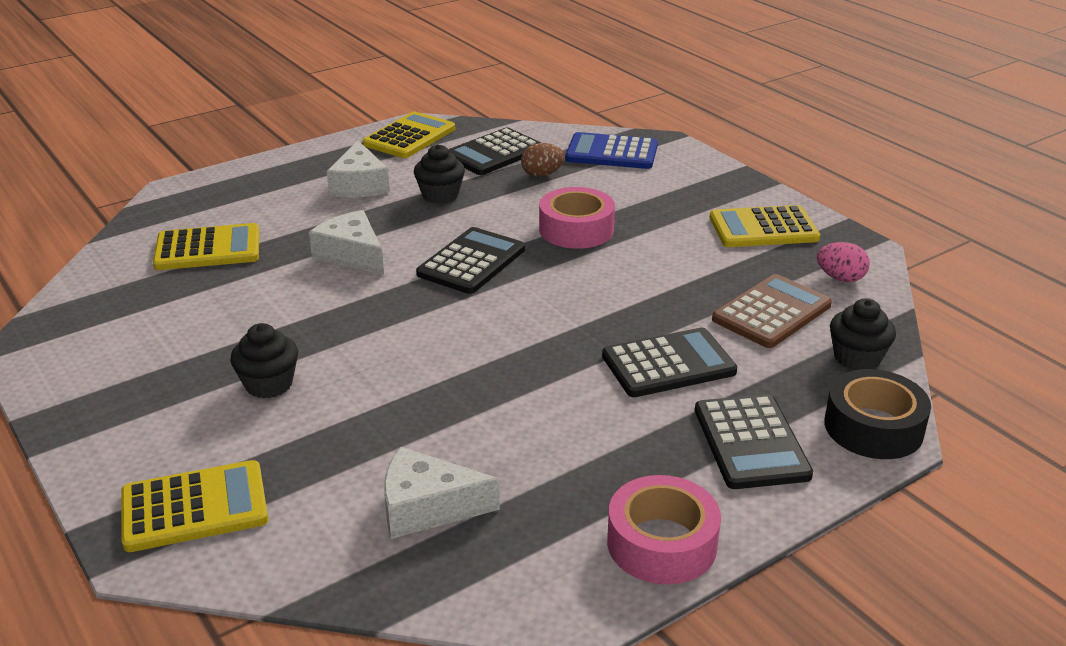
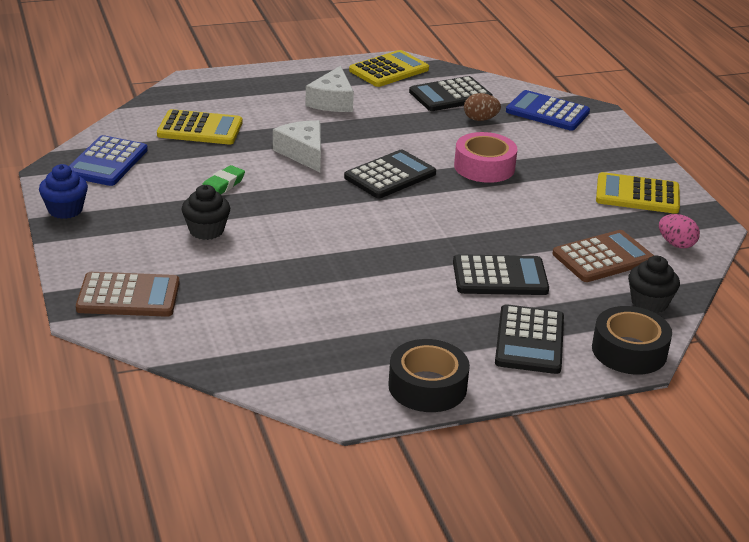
camera: 15 degrees right, 0 degrees up
yellow calculator [121,460,268,552] -> brown calculator [76,272,179,317]
white cheese [384,447,500,539] -> none
black cupcake [414,144,465,204] -> none
pink tape [607,475,721,585] -> black tape [388,339,470,412]
none -> blue cupcake [39,164,88,219]
none -> blue calculator [69,135,148,186]
none -> green eraser [202,165,245,194]

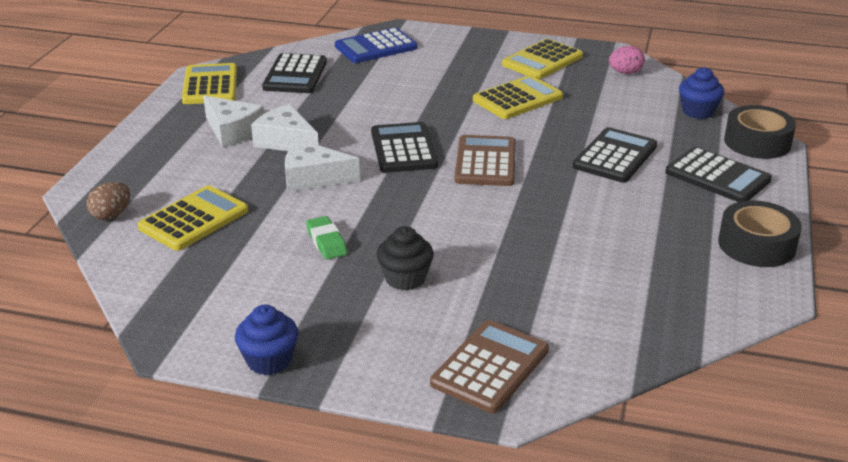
camera: 55 degrees left, 0 degrees up
blue calculator [69,135,148,186] -> none
pink tape [454,132,517,183] -> none
brown egg [464,93,501,121] -> brown egg moved to [87,182,130,220]
brown calculator [552,230,654,282] -> brown calculator moved to [455,135,516,186]
black cupcake [628,256,680,313] -> blue cupcake [679,67,724,119]
none -> white cheese [251,104,319,151]
none -> yellow calculator [473,75,563,119]

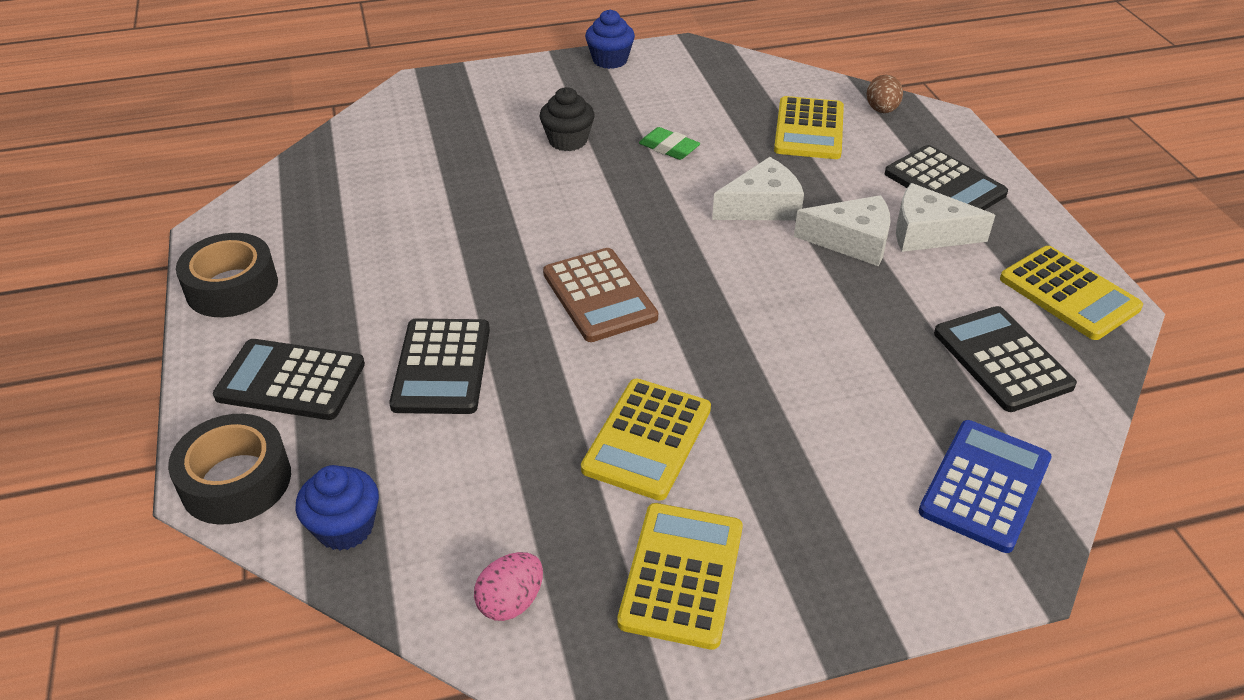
camera: 150 degrees right, 10 degrees up
black calculator [371,122,438,173] -> black calculator moved to [885,145,1008,210]
brown calculator [430,320,549,413] -> none

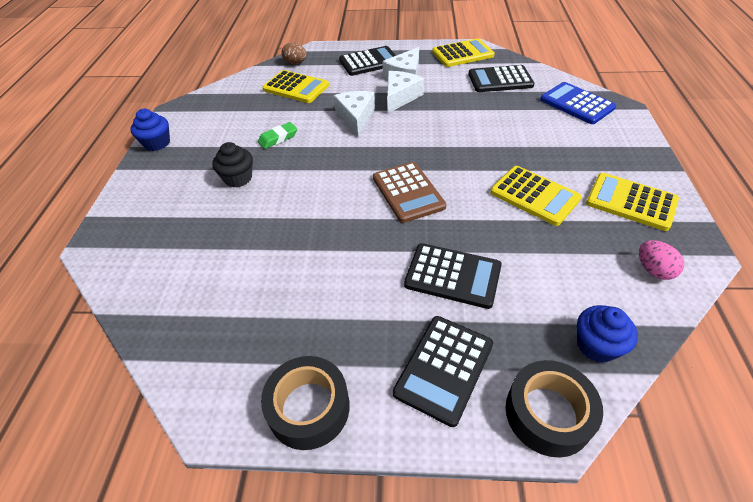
camera: 70 degrees left, 5 degrees up
brown calculator [543,248,658,342] -> brown calculator turned 75 degrees clockwise [373,162,446,223]

